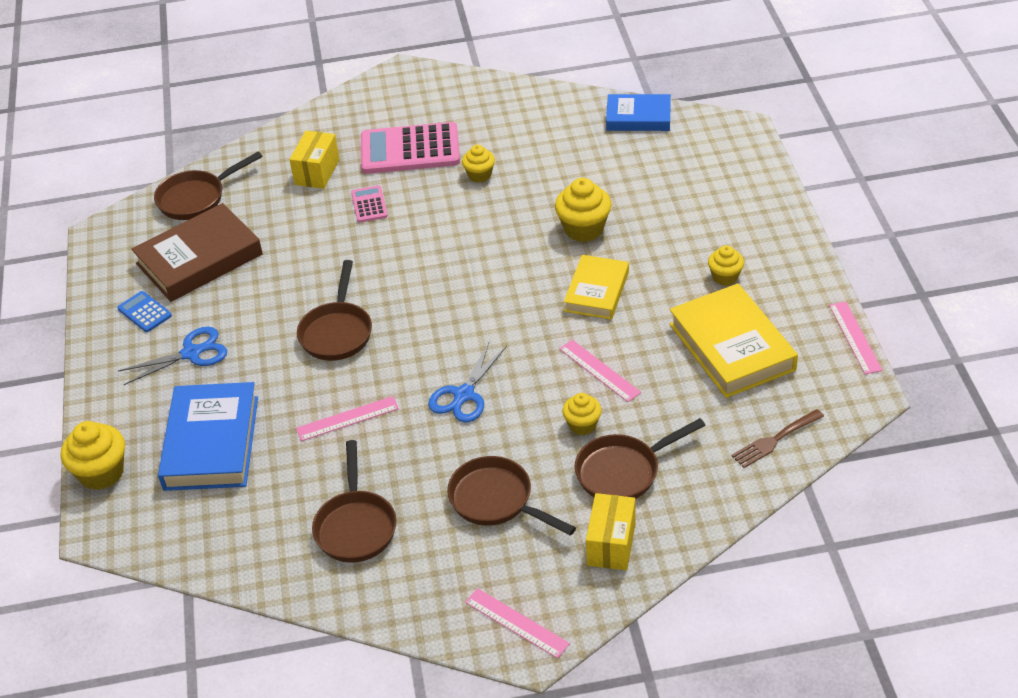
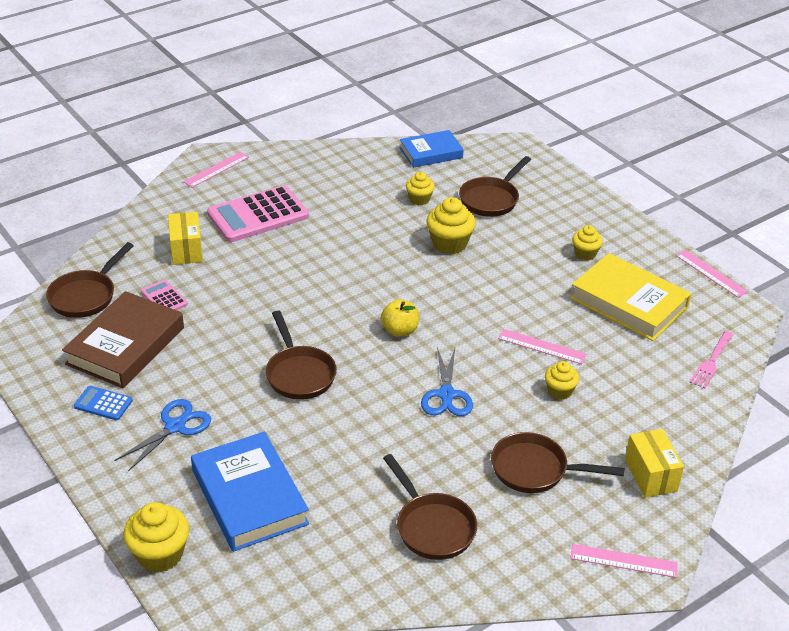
camera: 30 degrees left, 5 degrees down
pink ruler [296,396,399,441] -> pink ruler moved to [183,152,249,188]
pink calculator [351,185,388,223] -> pink calculator moved to [141,280,188,310]
yellow cupcake [462,145,495,183] -> yellow cupcake moved to [406,172,435,206]
yellow book [564,255,629,319] -> none
brown pan [575,418,706,499] -> brown pan moved to [459,156,531,217]
brown fork [731,409,824,468] -> pink fork [689,331,734,389]
none -> yellow apple [381,299,419,337]

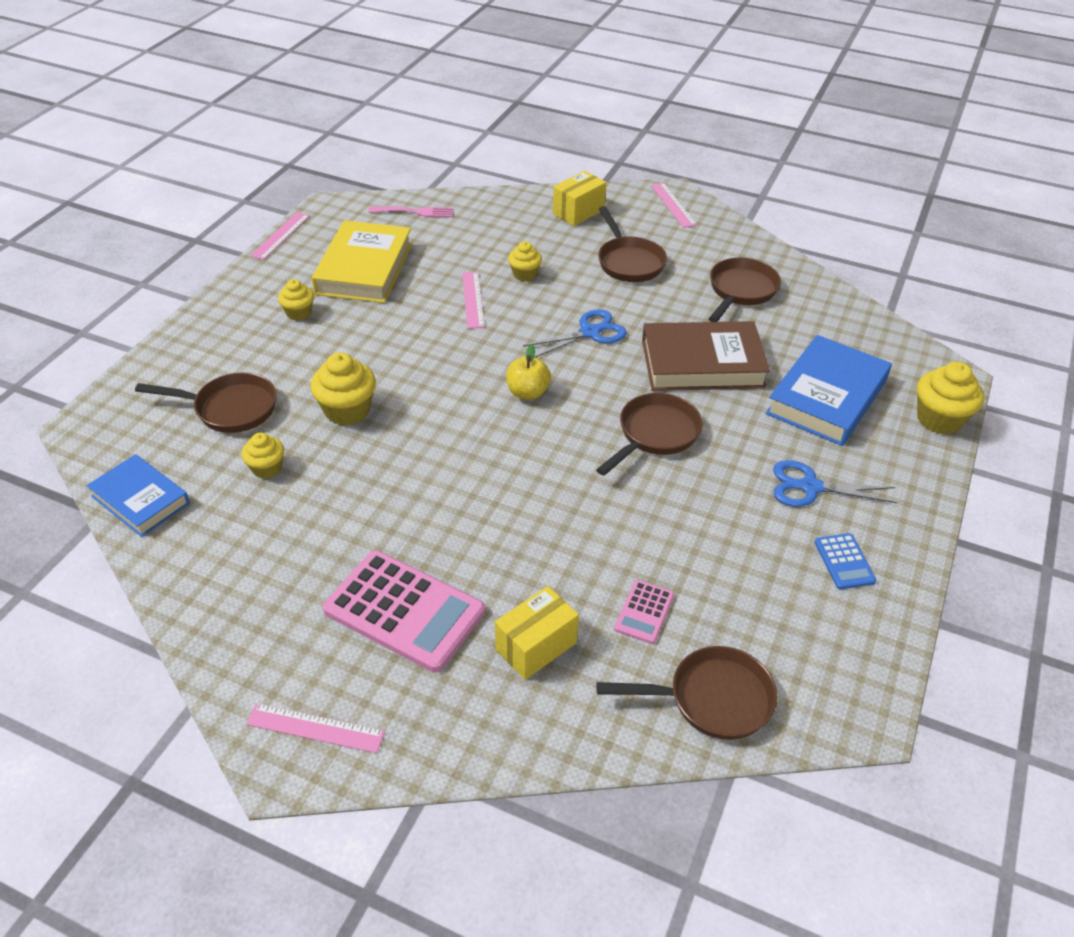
camera: 120 degrees left, 5 degrees up
brown book [62,291,184,388] -> brown book moved to [642,321,770,391]

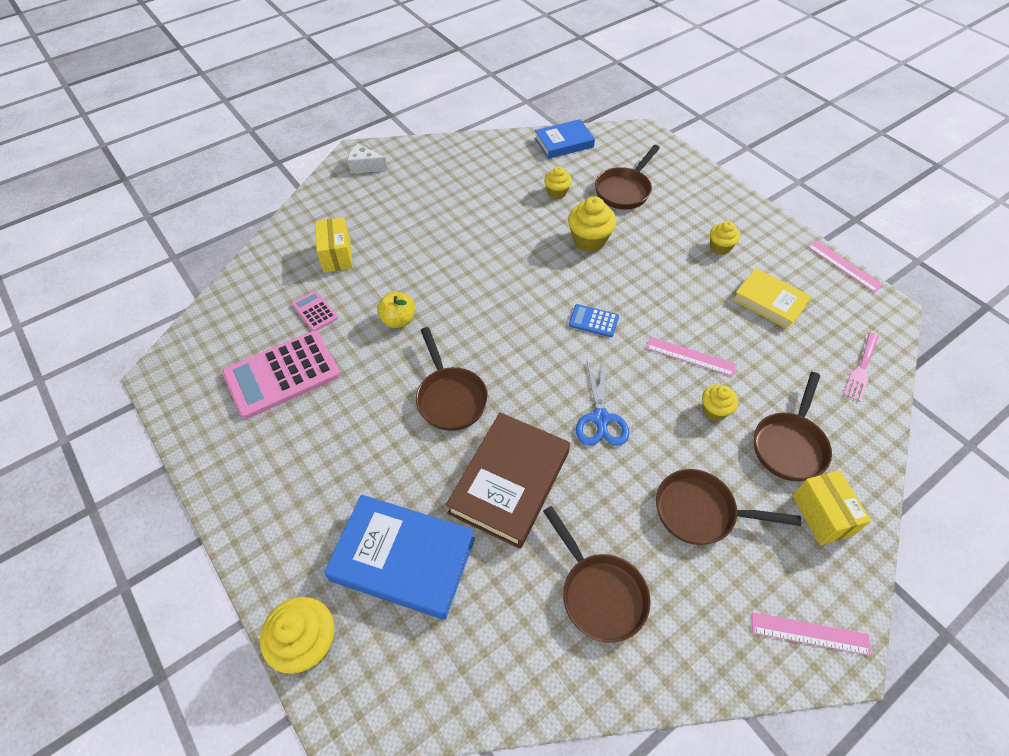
camera: 120 degrees right, 10 degrees up
pink ruler [246,703,385,753] -> white cheese [348,144,388,174]
yellow book [312,220,412,303] -> yellow book [733,268,812,330], size x0.64
pink calculator [323,550,485,672] -> pink calculator moved to [222,331,340,419]
yellow apple [506,344,551,400] -> yellow apple moved to [377,291,415,328]
brown pan [597,646,777,740] -> brown pan moved to [754,372,832,481]
blue book [766,335,892,446] -> blue book turned 45 degrees counterclockwise [324,495,475,620]
blue scissors [773,460,897,507] -> none
blue calculator [815,533,876,589] -> blue calculator moved to [569,304,619,337]

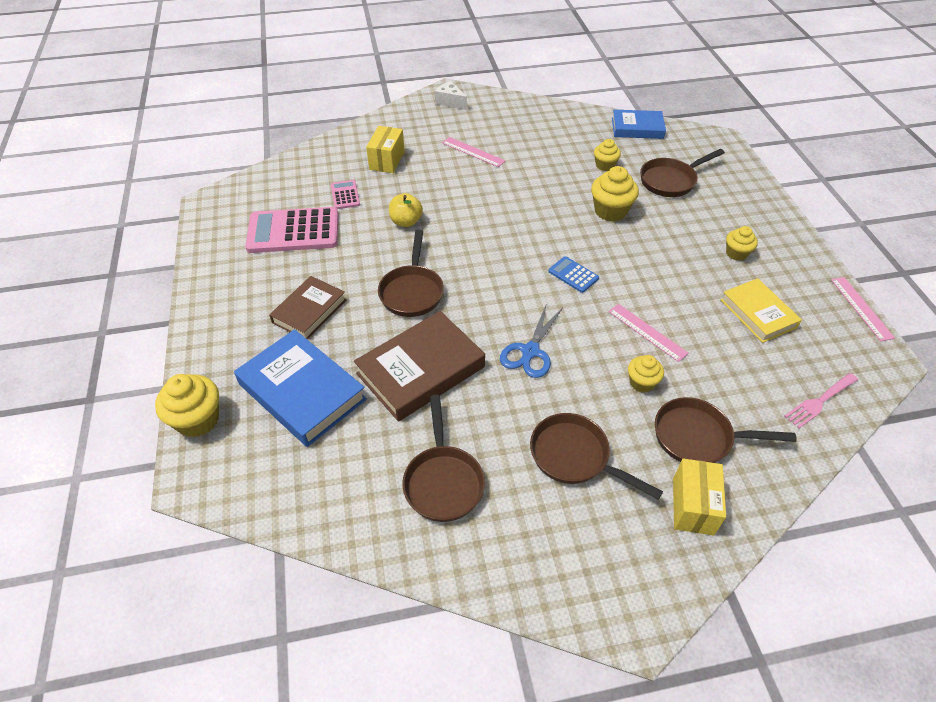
camera: 25 degrees right, 5 degrees down
pink ruler [752,612,871,656] -> pink ruler moved to [442,137,505,167]
brown pan [754,372,832,481] -> brown pan turned 45 degrees clockwise [655,397,797,463]
none -> brown book [269,276,346,340]

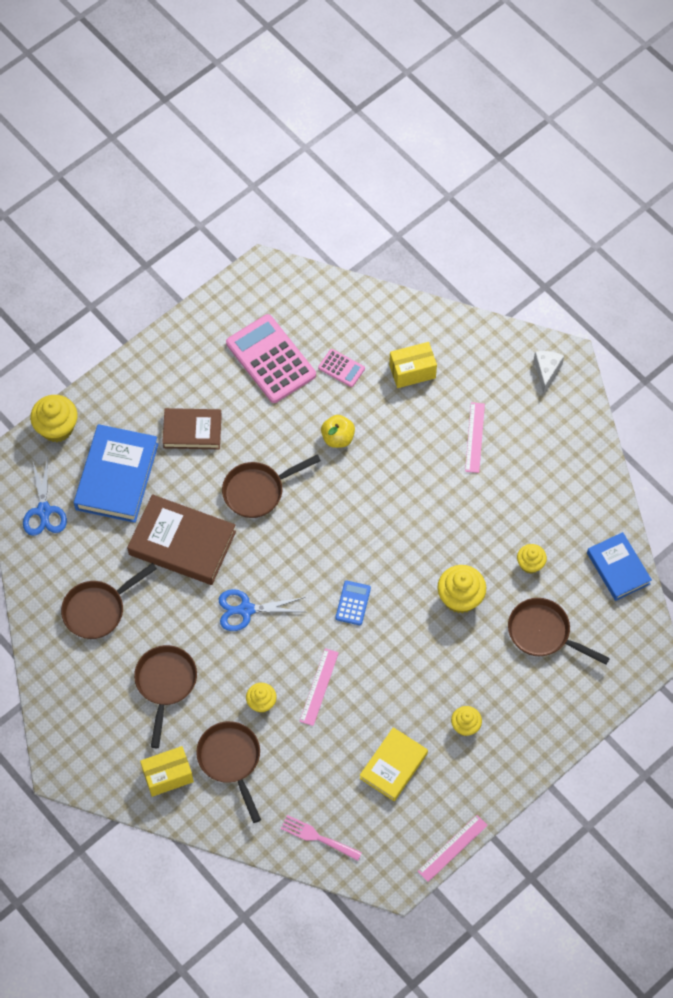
camera: 60 degrees right, 15 degrees up
pink calculator [331,180,360,209] -> pink calculator turned 75 degrees clockwise [318,349,365,387]
none -> blue scissors [23,457,67,536]

